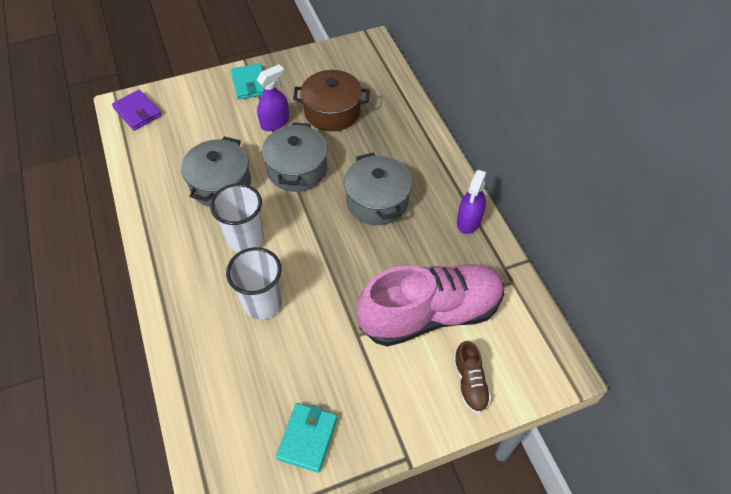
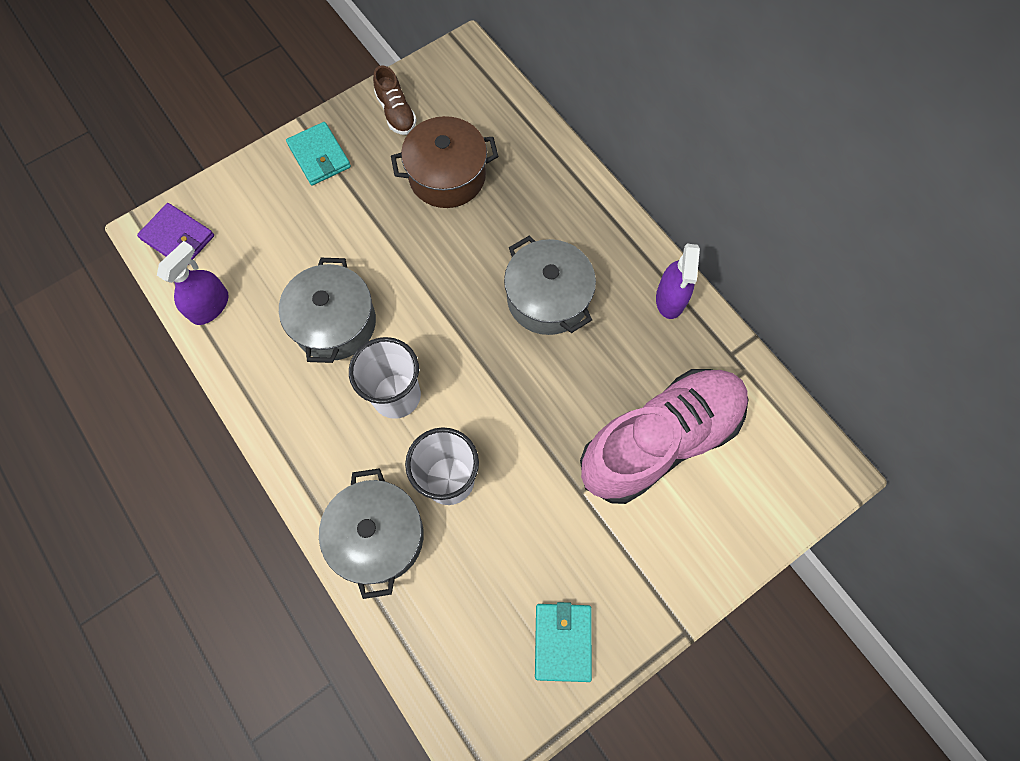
camera: 15 degrees left, 15 degrees up
purple spray bottle [257,64,289,131] -> purple spray bottle moved to [157,241,229,325]
grey pot [262,122,328,192] -> grey pot moved to [319,468,424,599]
brown shoe [453,341,491,414] -> brown shoe moved to [373,65,417,135]

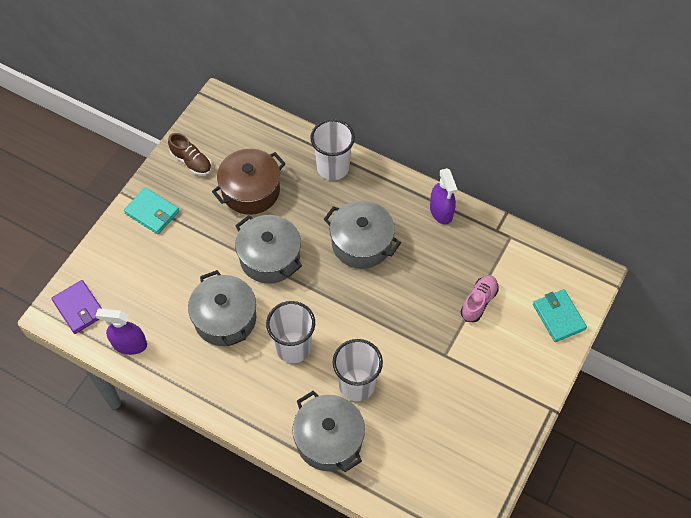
camera: 25 degrees left, 10 degrees down
purple wallet [137,203,214,260] -> purple wallet turned 45 degrees clockwise [51,280,102,334]
purple spray bottle [157,241,229,325] -> purple spray bottle turned 90 degrees counterclockwise [96,308,147,355]
turquoise wallet [535,602,592,682] -> turquoise wallet moved to [533,289,587,342]
pink shoe [580,369,749,504] -> pink shoe [461,275,498,322], size x0.43
none -> grey pot [235,215,302,284]
none -> white cup [310,119,355,180]

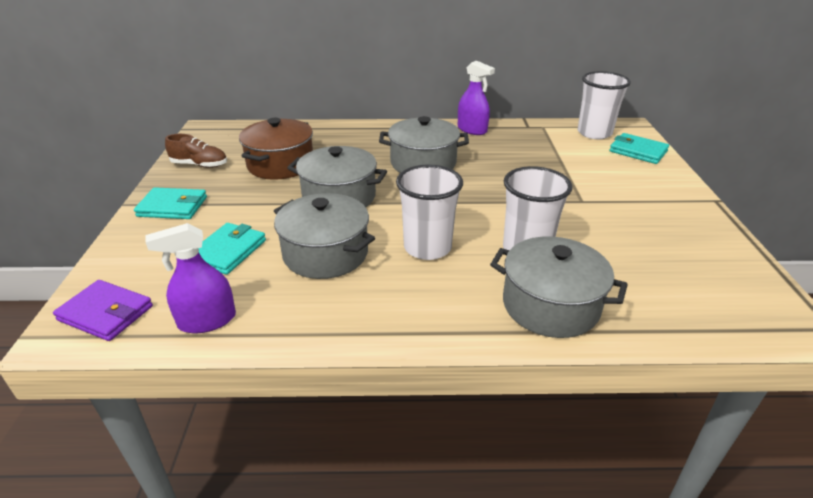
camera: 30 degrees left, 25 degrees down
white cup [310,119,355,180] -> white cup moved to [578,71,631,139]
pink shoe [461,275,498,322] -> none
none -> turquoise wallet [198,223,266,275]

